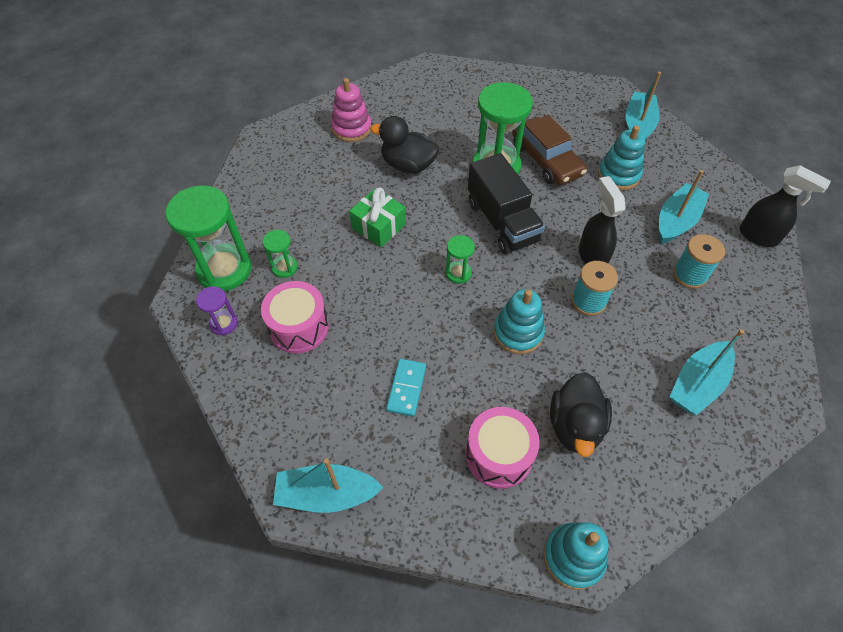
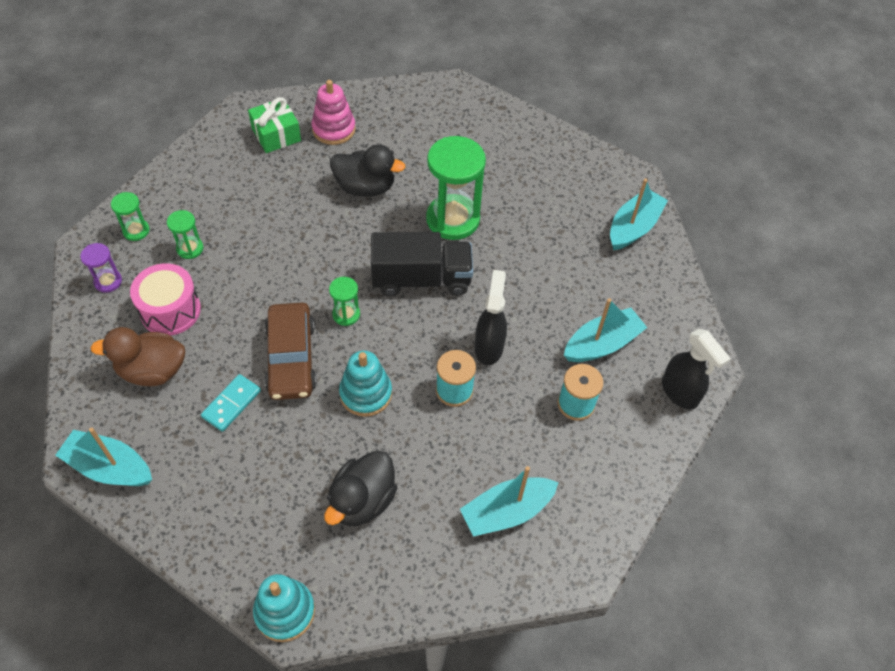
camera: 20 degrees right, 0 degrees up
green hourglass [165,185,252,291] -> green hourglass [111,192,150,241], size x0.48
green gift [349,187,406,247] -> green gift moved to [248,97,301,153]
black duck [370,116,439,173] -> black duck turned 150 degrees clockwise [330,145,405,197]
pink drum [466,407,539,489] -> none
black truck [468,153,545,254] -> black truck turned 90 degrees counterclockwise [371,232,473,297]
brown car [512,115,587,185] -> brown car moved to [264,303,317,400]
turquoise stacking toy [598,125,645,190] -> none
none -> brown duck [90,327,185,386]

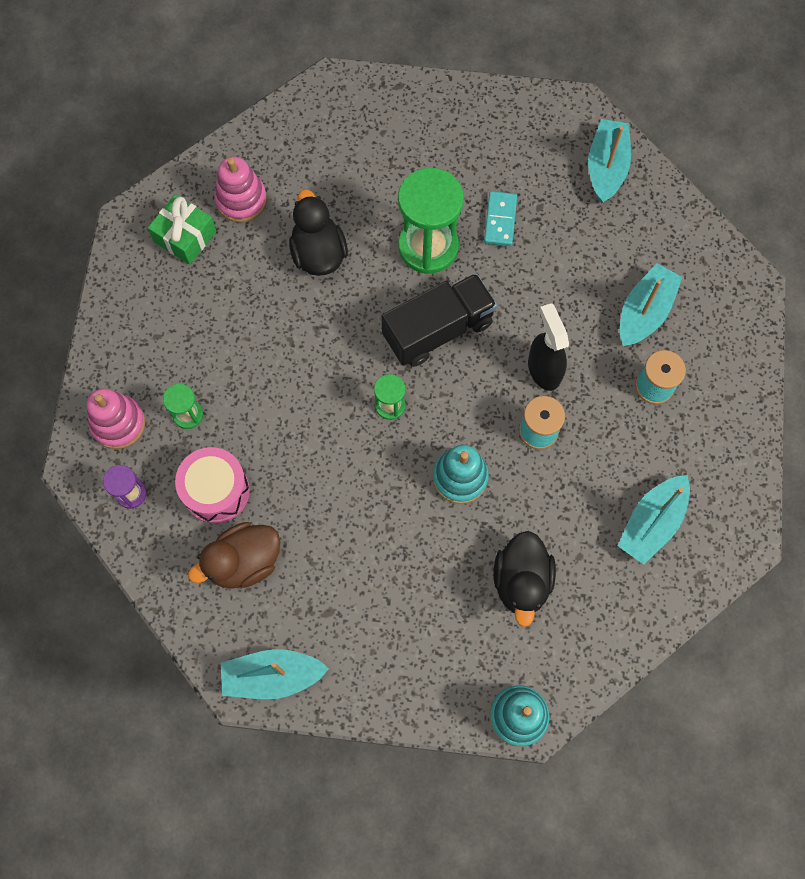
camera: 25 degrees left, 15 degrees up
green hourglass [111,192,150,241] -> pink stacking toy [87,388,145,449]
turquoise domino [201,374,261,432] -> turquoise domino moved to [484,191,517,246]
brown car [264,303,317,400] -> none
black duck [330,145,405,197] -> black duck turned 90 degrees counterclockwise [289,189,348,276]
black spray bottle [662,329,731,410] -> none

